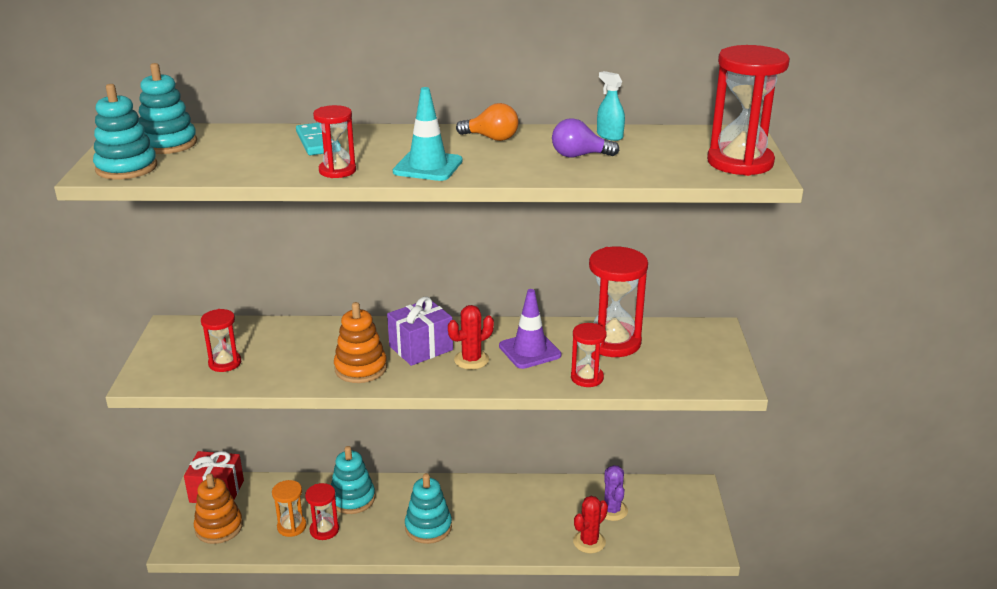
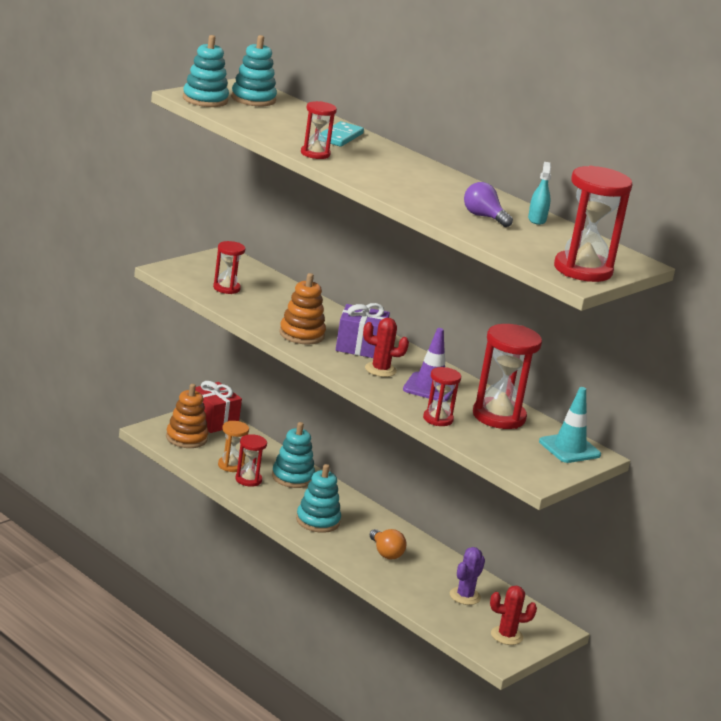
camera: 40 degrees right, 5 degrees down
turquoise traffic cone [393,87,463,181] -> turquoise traffic cone moved to [539,387,601,463]
orange light bulb [456,103,518,141] -> orange light bulb moved to [370,529,407,559]
red cactus [573,496,608,553] -> red cactus moved to [490,586,537,645]

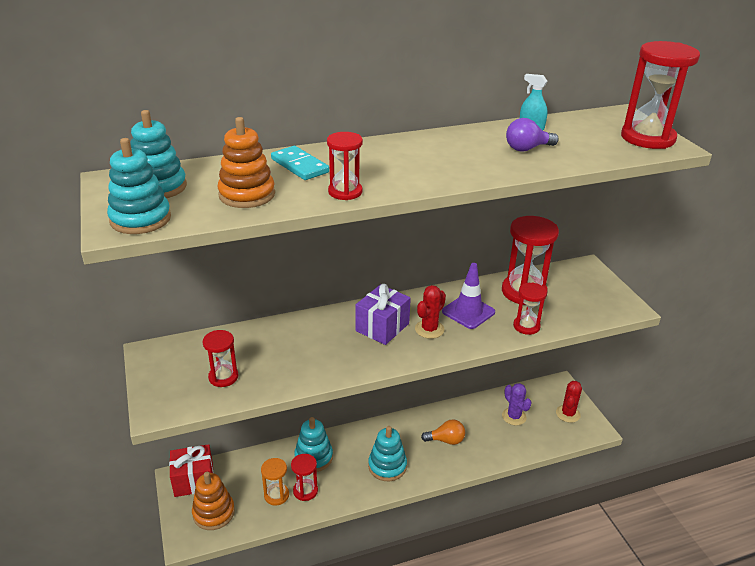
camera: 60 degrees left, 10 degrees up
orange stacking toy [279,273,326,345] -> orange stacking toy moved to [217,117,275,208]
turquoise traffic cone [539,387,601,463] -> none

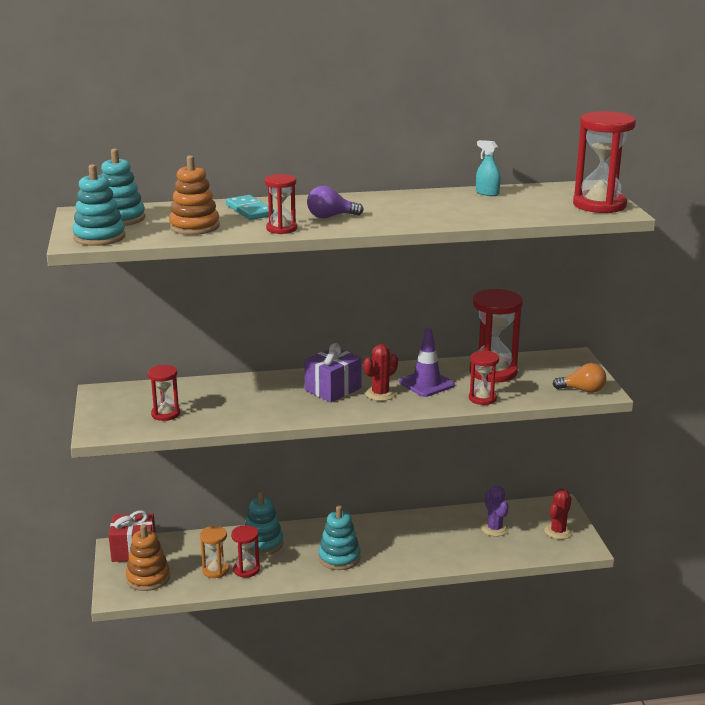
camera: 10 degrees right, 10 degrees down
orange light bulb [421,419,465,445] -> orange light bulb moved to [553,363,606,393]
purple light bulb [506,118,559,152] -> purple light bulb moved to [307,186,364,218]

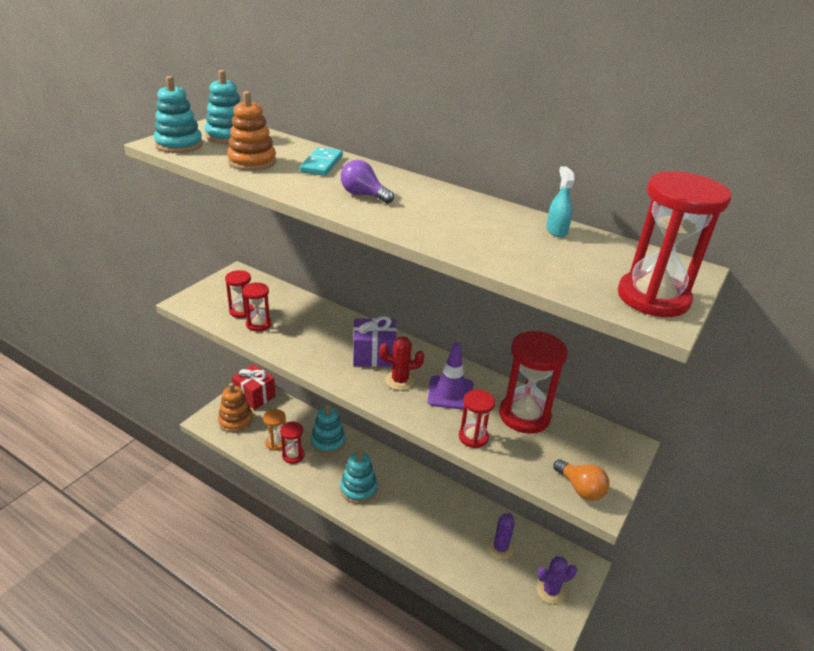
camera: 40 degrees right, 10 degrees up
red hourglass [265,174,297,234] -> red hourglass moved to [242,282,271,331]
red cactus [544,489,572,539] -> purple cactus [537,556,577,604]

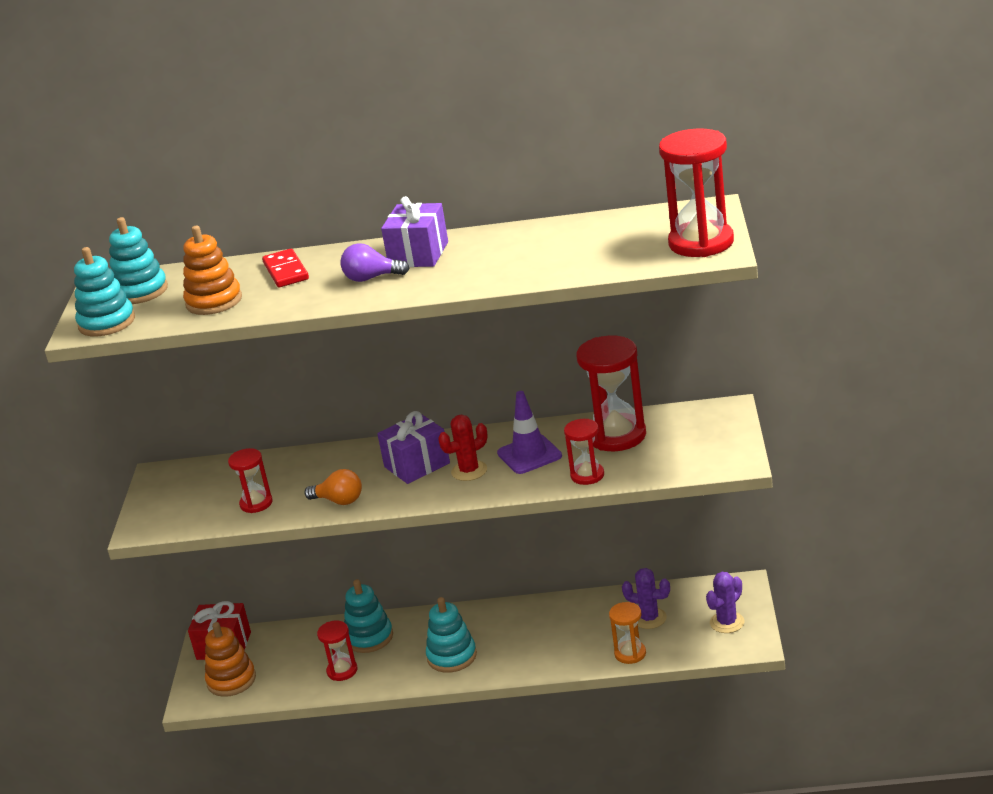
camera: 25 degrees left, 5 degrees down
red hourglass [225,270,254,318] -> none
orange hourglass [263,409,287,451] -> orange hourglass moved to [609,602,646,664]
turquoise domino [300,147,343,176] -> red domino [262,249,309,287]
purple cactus [487,513,515,560] -> purple cactus turned 60 degrees counterclockwise [622,568,670,629]
turquoise spray bottle [546,166,575,237] -> none
orange light bulb [553,459,609,501] -> orange light bulb moved to [304,469,362,505]
none -> purple gift [381,196,448,267]

